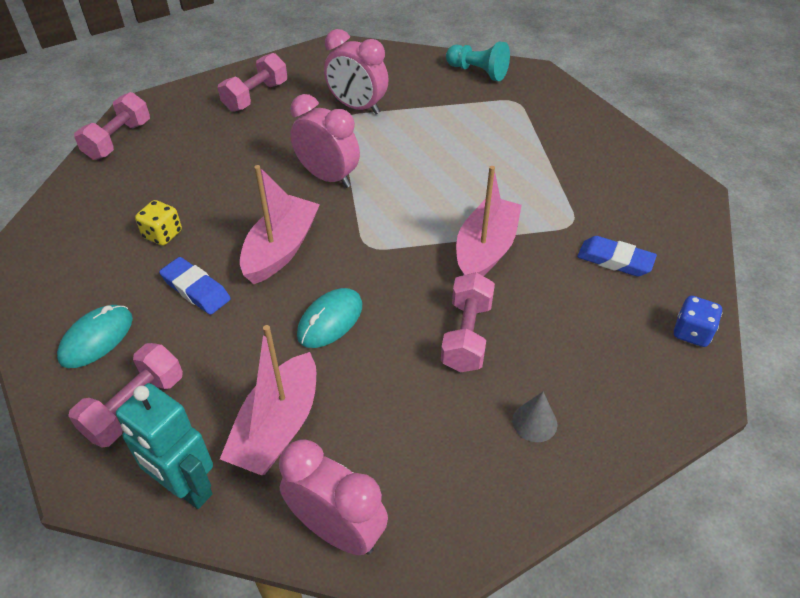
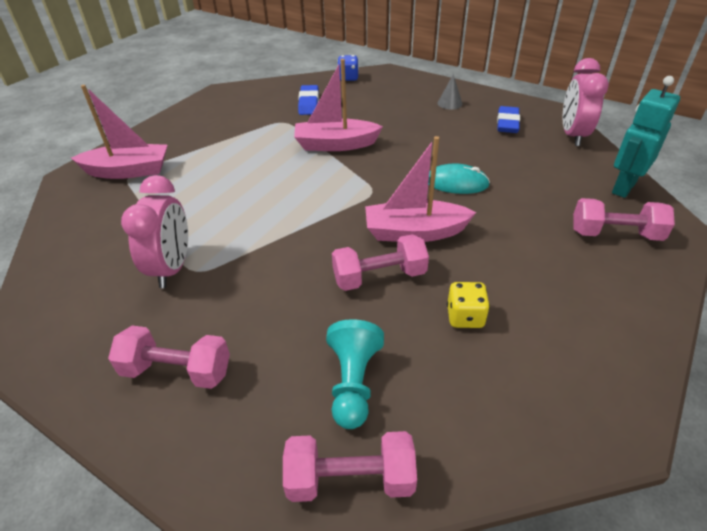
camera: 115 degrees left, 5 degrees down
turquoise mouse [57,305,133,368] -> none
turquoise robot [116,383,213,509] -> turquoise robot turned 150 degrees counterclockwise [612,76,680,198]
blue eraser [159,257,231,315] -> blue eraser moved to [497,106,520,133]
pink boat [220,325,316,475] -> pink boat moved to [71,85,167,179]
pink clock [290,94,360,188] -> none
pink dumbbell [441,272,495,372] -> pink dumbbell moved to [332,234,429,291]
turquoise pawn [446,42,510,81] -> turquoise pawn moved to [326,319,384,429]

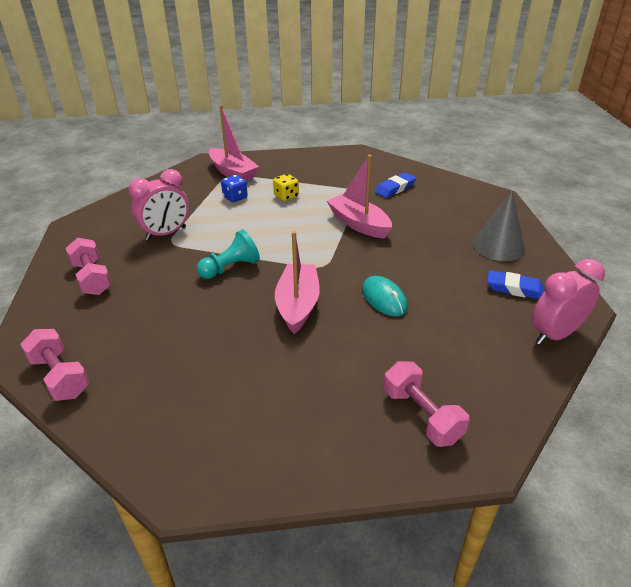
camera: 50 degrees right, 5 degrees down
turquoise pawn [326,319,384,429] -> turquoise pawn moved to [197,229,260,279]
pink dumbbell [332,234,429,291] -> none
blue dice [337,55,359,81] -> blue dice moved to [221,175,248,202]
pink boat [365,136,476,242] -> pink boat turned 45 degrees clockwise [275,231,320,334]
grey cone [438,74,462,110] -> grey cone [473,191,525,261], size x1.94
yellow dice [447,282,490,328] -> yellow dice moved to [273,174,299,201]
blue eraser [497,106,520,133] -> blue eraser turned 45 degrees clockwise [487,270,545,299]
turquoise robot [612,76,680,198] -> none

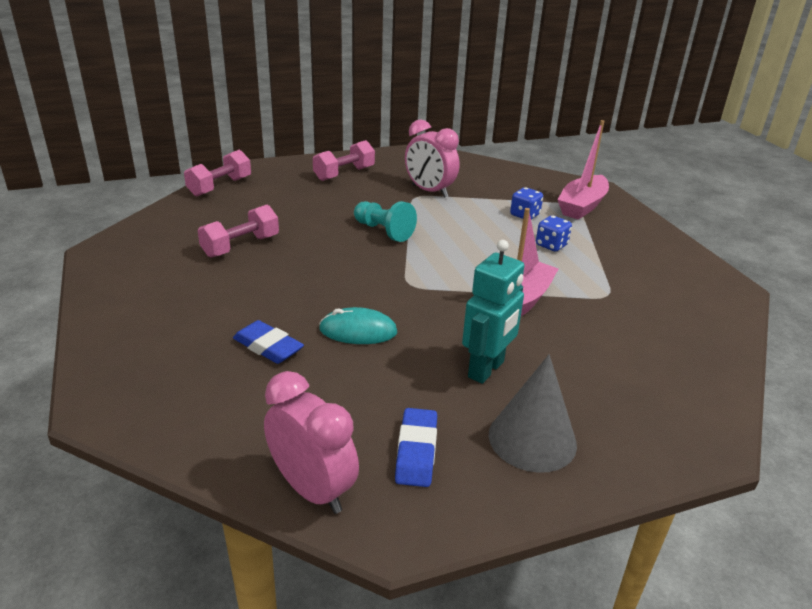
camera: 75 degrees right, 5 degrees down
yellow dice [273,174,299,201] -> blue dice [536,215,572,252]
pink boat [275,231,320,334] -> none
turquoise mouse [362,276,408,317] -> turquoise mouse turned 45 degrees clockwise [319,307,397,344]
blue eraser [375,173,416,198] -> blue eraser moved to [233,320,304,364]
pink dumbbell [384,361,469,447] -> pink dumbbell moved to [198,205,279,258]
none -> turquoise robot [462,240,524,384]

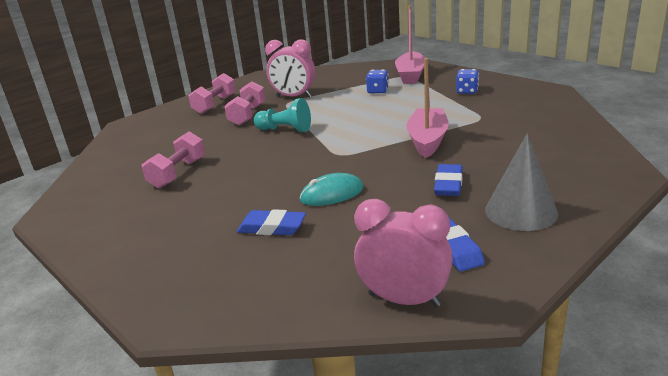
camera: 20 degrees left, 5 degrees down
pink dumbbell [184,150,251,196] -> pink dumbbell moved to [224,81,266,126]
turquoise robot [462,240,524,384] -> blue eraser [434,164,463,196]
blue dice [536,215,572,252] -> blue dice moved to [456,69,479,94]

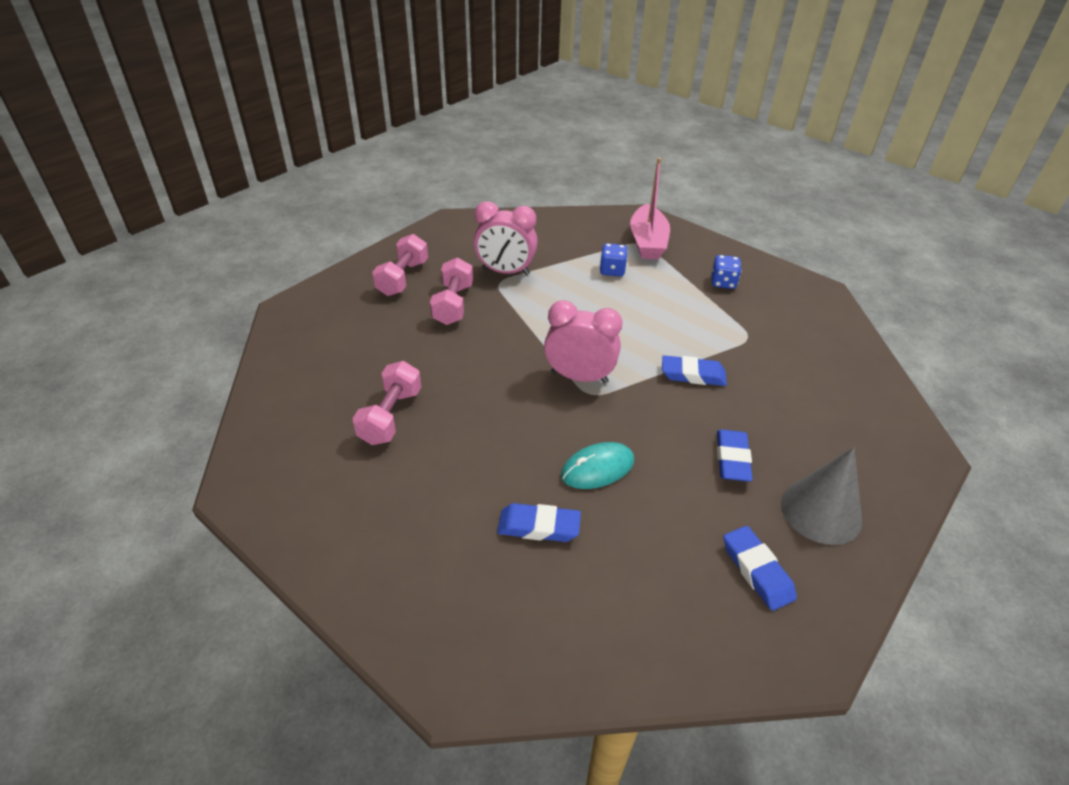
camera: 10 degrees left, 15 degrees up
turquoise pawn [254,98,311,132] -> none
pink clock [354,199,453,307] -> pink clock moved to [544,300,622,384]
pink boat [406,58,449,158] -> blue eraser [662,355,727,386]

